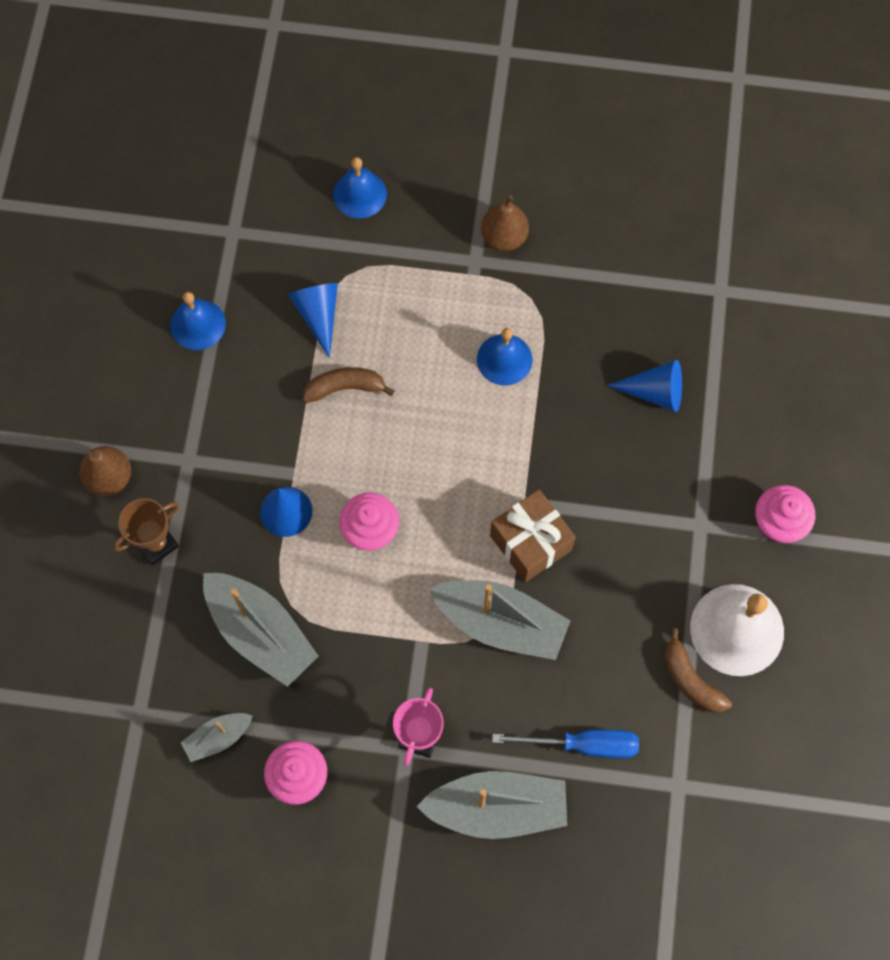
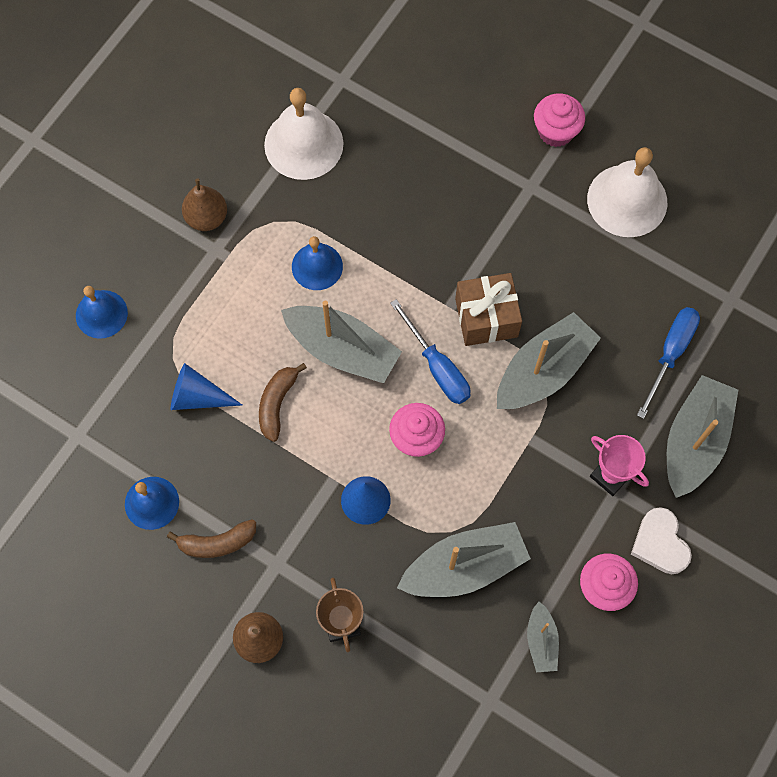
camera: 65 degrees left, 0 degrees up
blue cone [607,360,682,412] -> none
brown banana [664,628,732,713] -> brown banana moved to [167,519,256,558]
none -> white bell [264,88,344,180]
none -> grey boat [281,301,402,383]
none -> blue screwdriver [390,299,470,404]
none -> white heart [631,507,692,574]

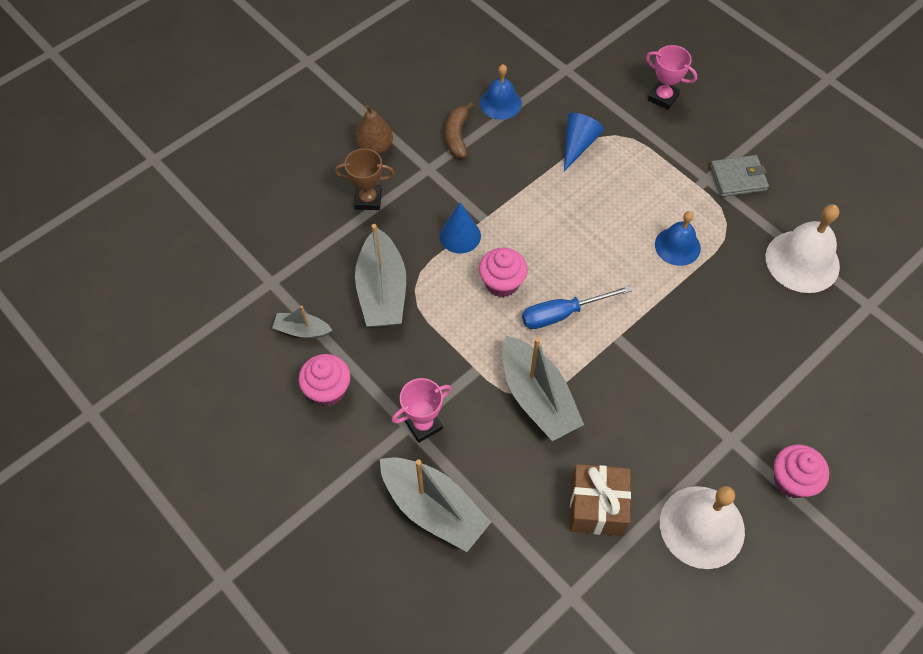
camera: 105 degrees right, 10 degrees down
blue bell [76,286,128,339] -> pink trophy [646,45,697,110]
brown pear [182,178,227,231] -> grey wallet [710,155,769,197]
brown banana [259,363,307,442] -> none
grey boat [281,301,402,383] -> none
brown gift [455,273,522,346] -> brown gift moved to [570,464,631,536]
white heart [631,507,692,574] -> none
blue screwdriver [637,307,700,419] -> none

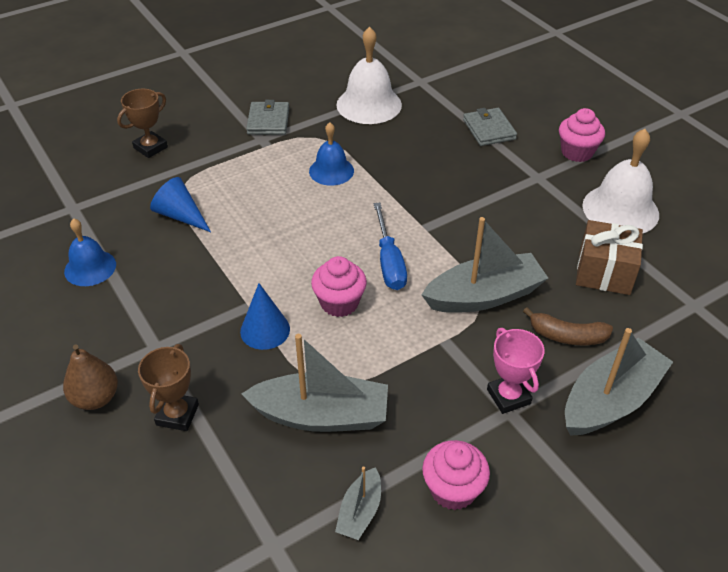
camera: 80 degrees left, 15 degrees down
brown banana [445,102,474,158] -> brown banana moved to [523,308,613,345]
pink trophy [646,45,697,110] -> brown trophy [117,89,168,158]
none -> grey wallet [463,108,517,146]

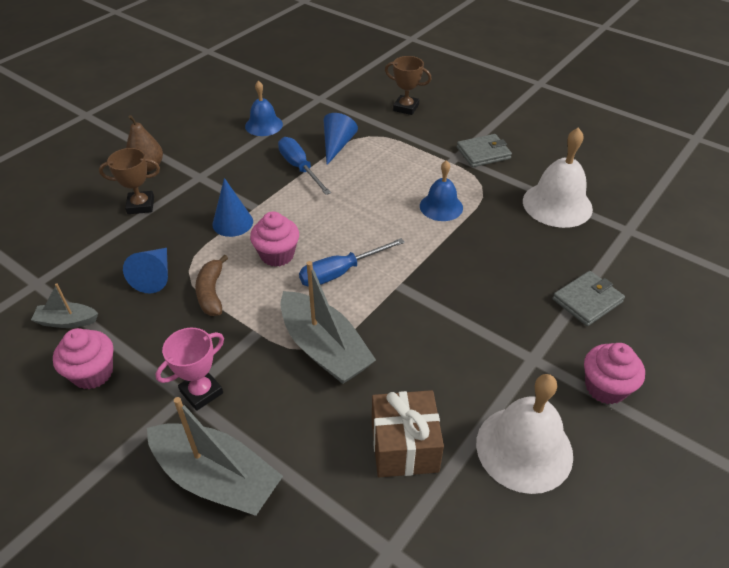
camera: 70 degrees right, 0 degrees up
grey boat [241,334,388,432] -> blue cone [123,248,168,293]
brown banana [523,308,613,345] -> brown banana moved to [195,255,228,316]
none -> blue screwdriver [278,137,331,195]

